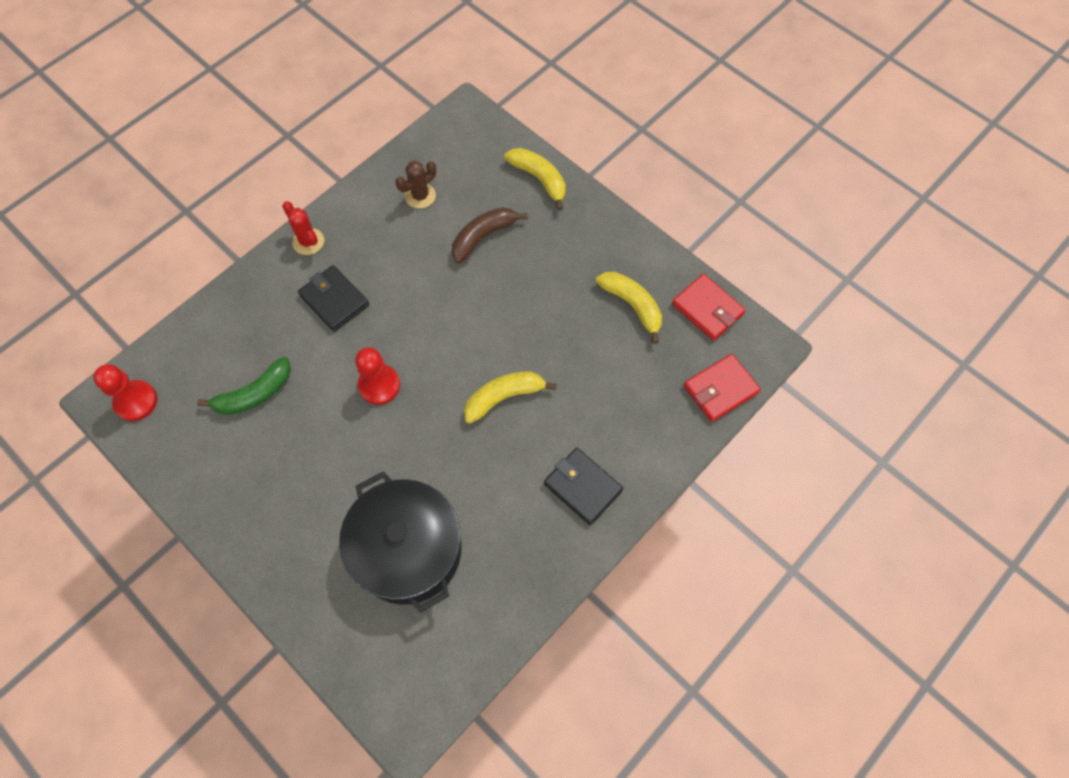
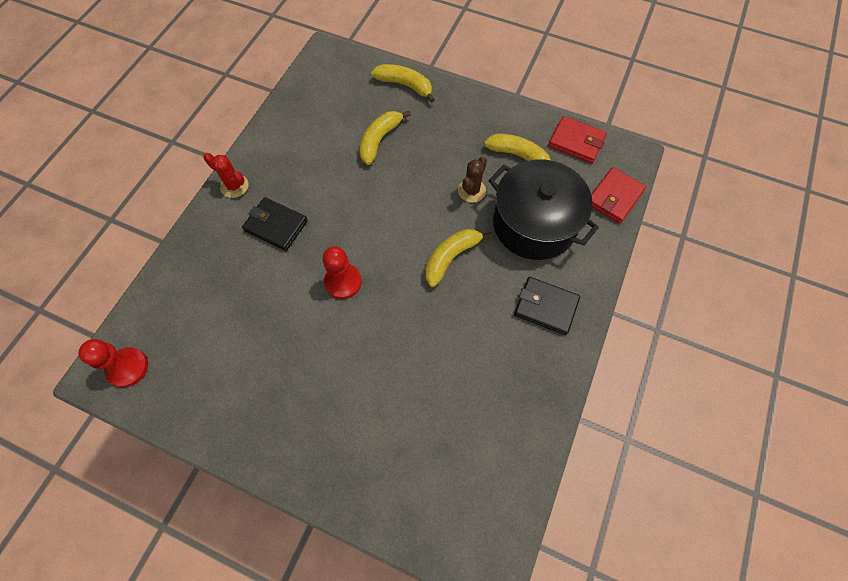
camera: 20 degrees left, 0 degrees up
green banana [197,357,291,415] -> none
black pot [339,471,461,613] -> black pot moved to [489,159,599,260]
brown cactus [395,161,436,209] -> brown cactus moved to [458,156,487,203]
brown banana [452,207,528,263] -> yellow banana [359,111,411,165]

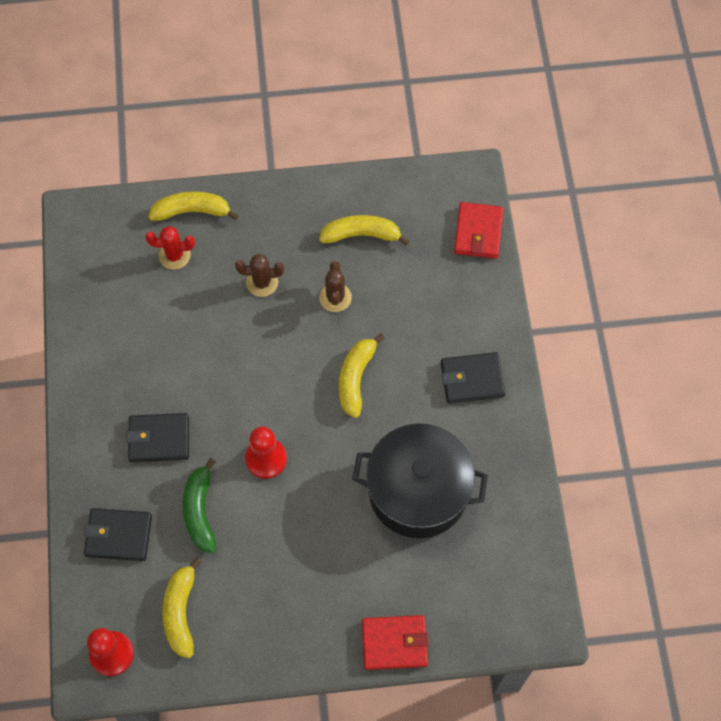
camera: 30 degrees left, 0 degrees up
red cactus [204,153,248,198] -> red cactus moved to [145,226,195,270]
yellow banana [359,111,411,165] -> yellow banana moved to [162,557,202,658]
black pot [489,159,599,260] -> black pot moved to [352,423,488,538]
red wallet [548,116,607,163] -> red wallet moved to [362,615,429,670]
none -> black wallet [84,508,152,561]
none -> green banana [183,458,217,553]
none -> brown cactus [235,254,284,297]

